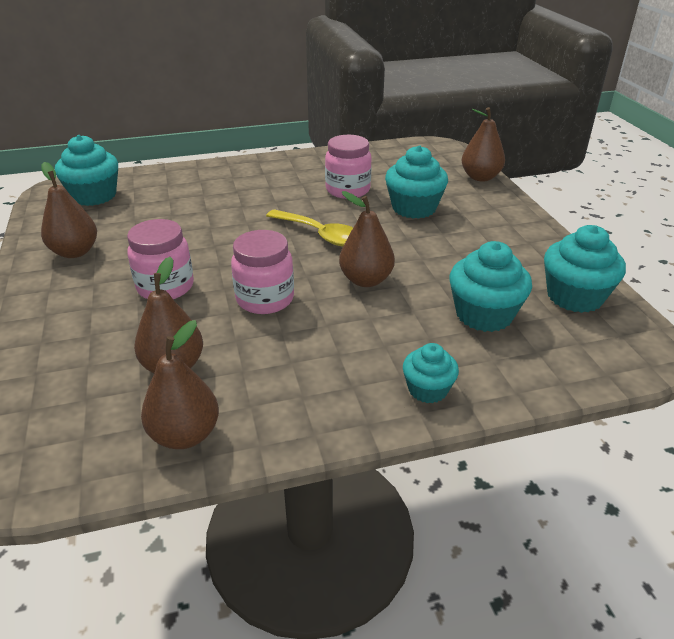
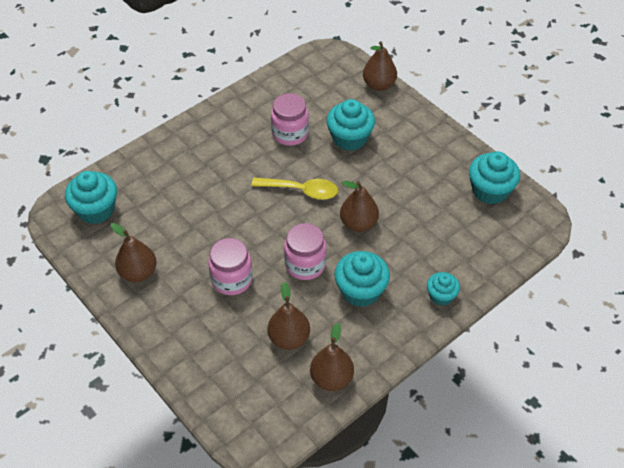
camera: 25 degrees left, 15 degrees up
turquoise cupcake [449,241,532,332] -> turquoise cupcake moved to [334,251,390,307]

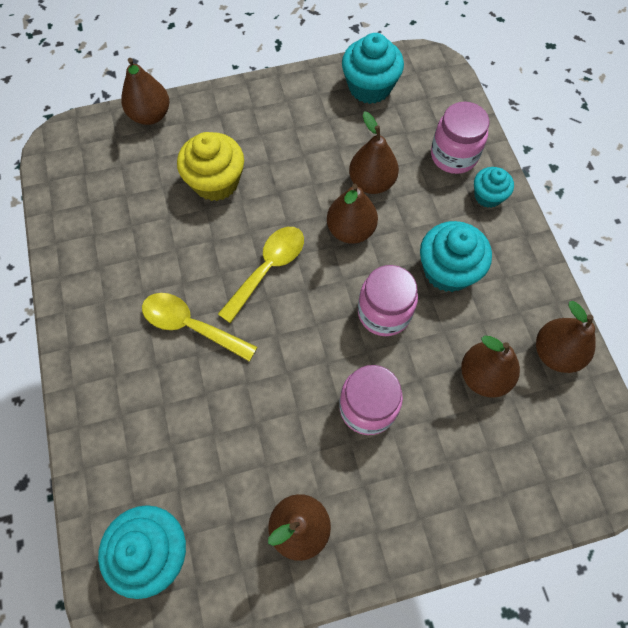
camera: 65 degrees left, 15 degrees up
pink jar [271,93,309,146] -> pink jar moved to [431,102,489,174]
turquoise cupcake [326,99,375,151] -> yellow cupcake [177,132,244,201]
none -> yellow spoon [142,293,257,362]
none -> brown pear [349,111,399,194]

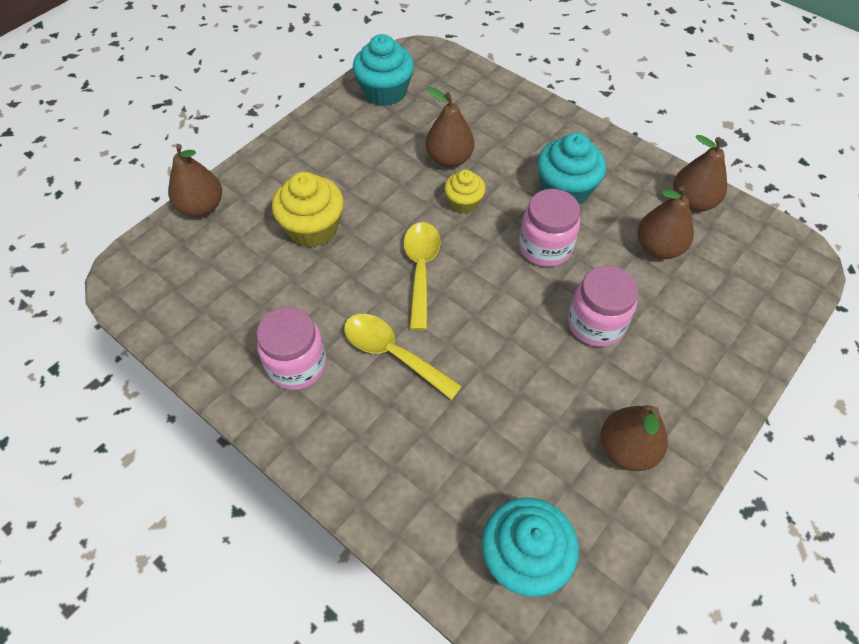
camera: 35 degrees left, 10 degrees down
yellow spoon [142,293,257,362] -> yellow spoon turned 45 degrees clockwise [344,314,462,400]
brown pear [327,184,378,244] -> yellow cupcake [444,170,486,214]
pink jar [431,102,489,174] -> pink jar moved to [256,307,326,390]
turquoise cupcake [474,167,514,208] -> none

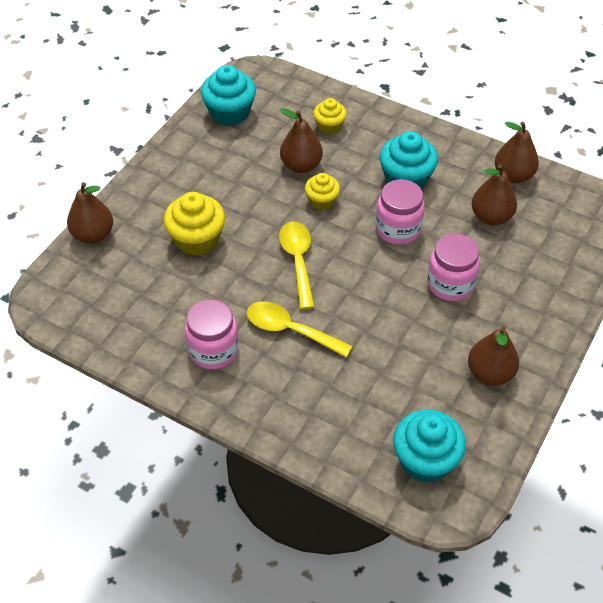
camera: 10 degrees left, 5 degrees down
none -> yellow cupcake [313,98,347,134]

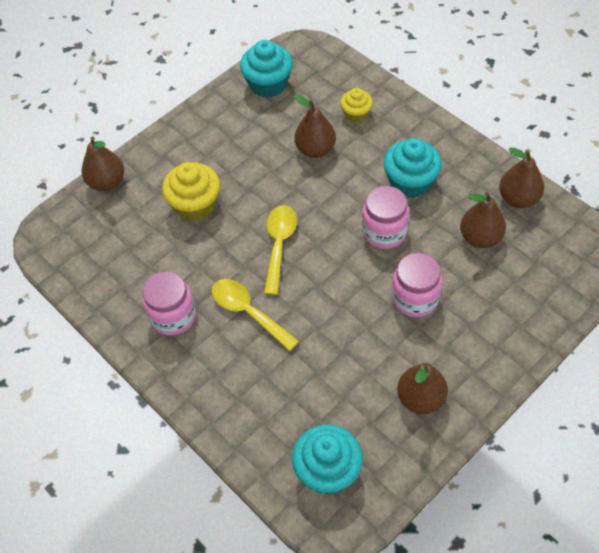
camera: 20 degrees right, 5 degrees up
yellow cupcake [305,173,340,210] -> none

